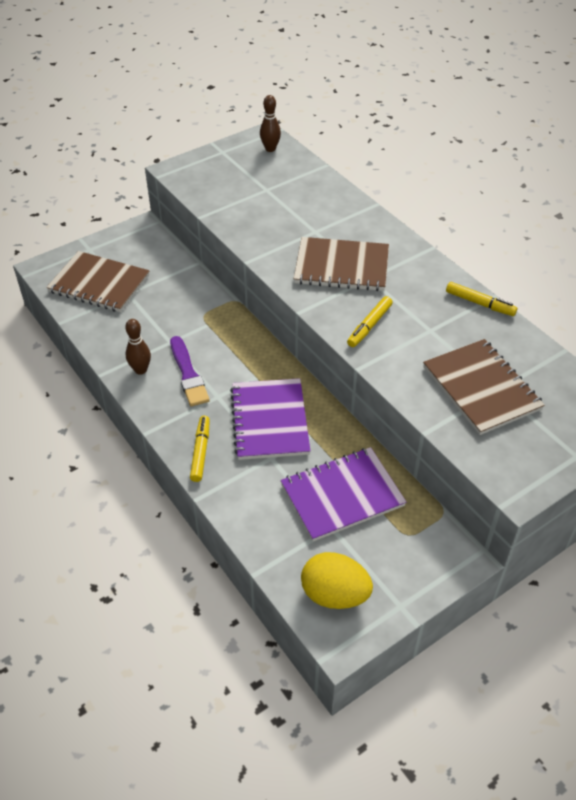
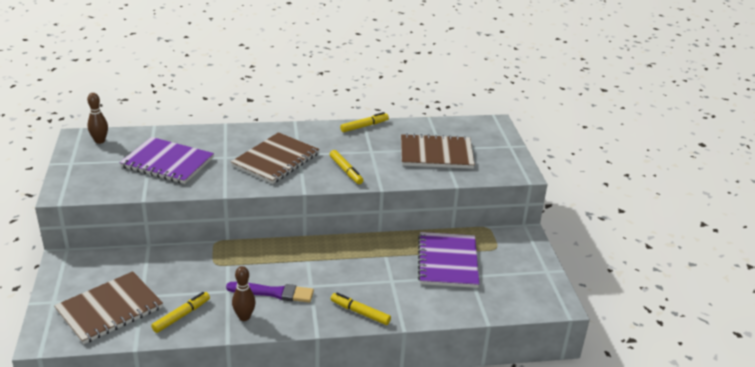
camera: 65 degrees left, 15 degrees down
purple notebook [230,378,311,460] -> purple notebook moved to [119,137,214,184]
yellow egg [301,552,373,609] -> none
none -> yellow marker [151,292,210,333]

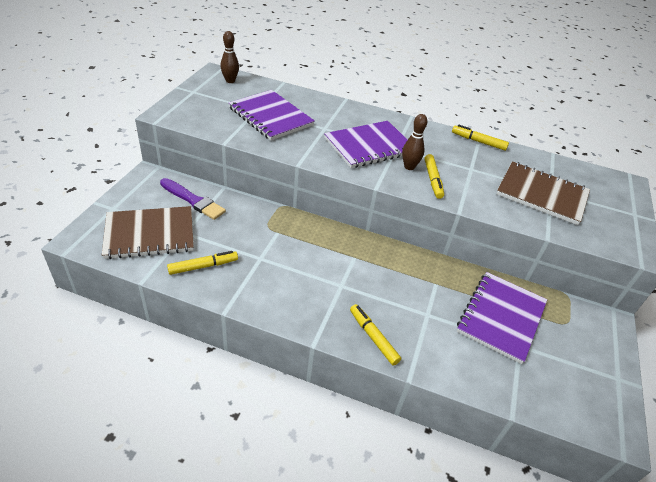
camera: 25 degrees right, 10 degrees up
purple brush [226,282,314,302] -> purple brush moved to [160,178,226,220]
brown notebook [231,132,319,184] -> purple notebook [324,121,408,168]
brown bowling pin [232,266,256,321] -> brown bowling pin moved to [402,114,427,170]
yellow marker [340,112,389,132] -> yellow marker turned 150 degrees counterclockwise [452,124,509,151]

